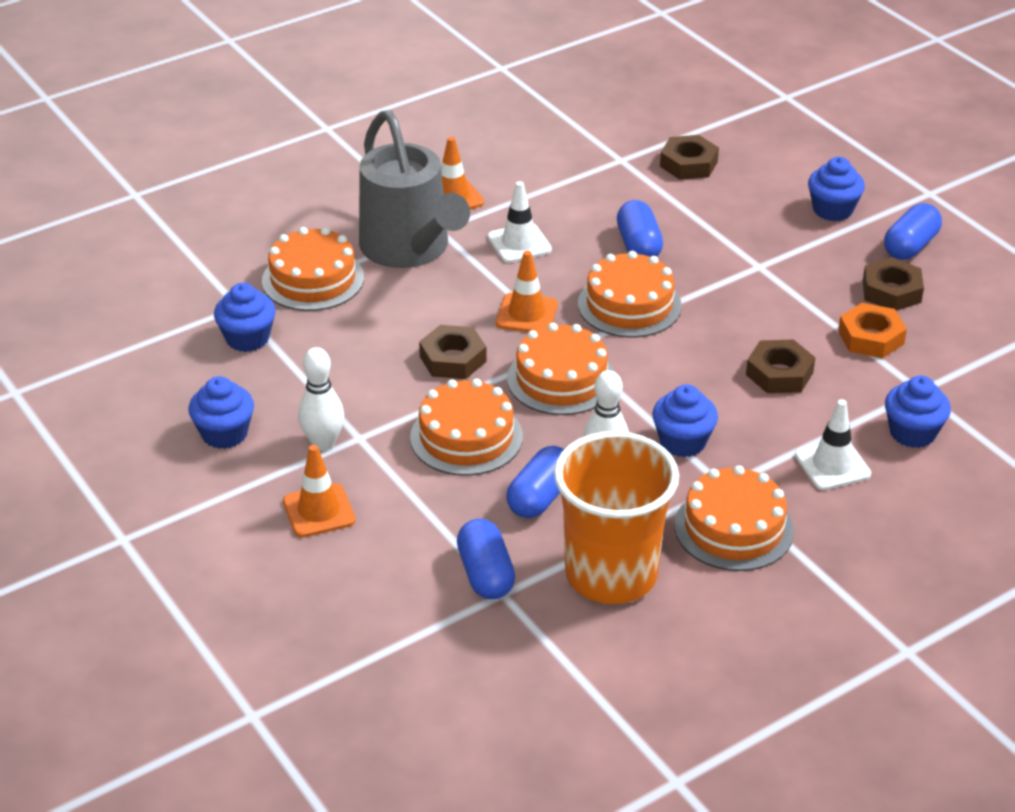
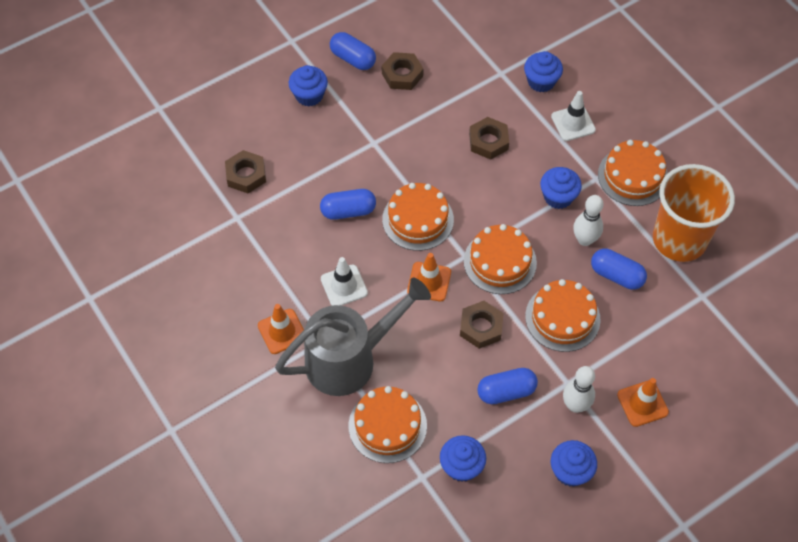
camera: 90 degrees left, 20 degrees up
blue capsule [457,519,515,599] -> blue capsule moved to [477,368,538,404]
orange nut [838,303,907,358] -> none

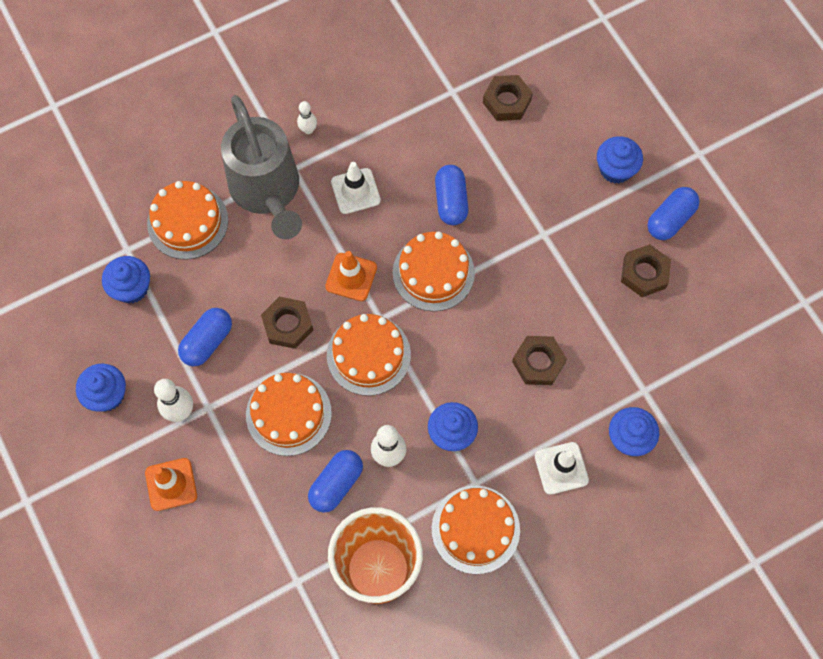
camera: 95 degrees right, 10 degrees up
orange traffic cone [258,304,304,354] -> white bowling pin [297,101,317,134]
blue capsule [477,368,538,404] -> blue capsule turned 45 degrees clockwise [178,308,232,366]

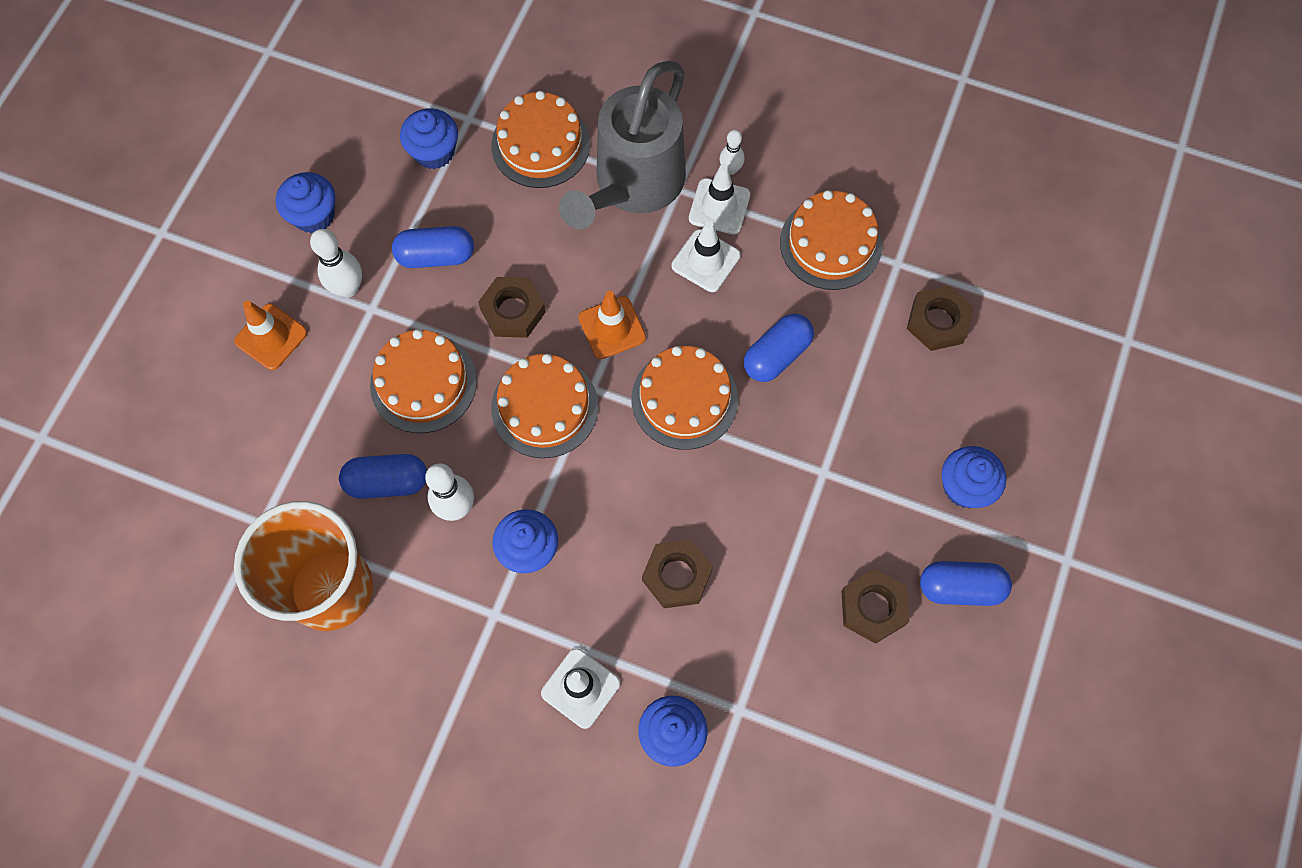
camera: 50 degrees right, 0 degrees up
orange cake [432,486,520,574] -> orange cake moved to [780,190,882,290]
none -> white traffic cone [689,164,750,234]

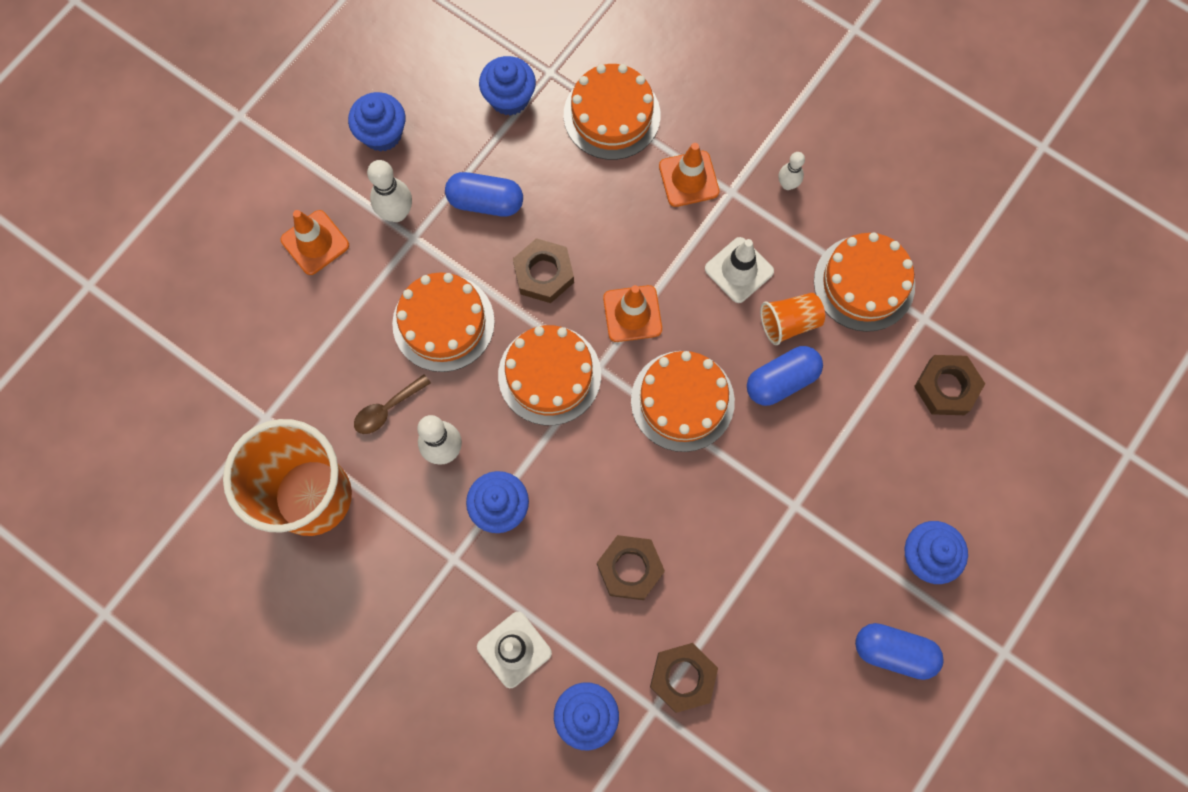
camera: 15 degrees right, 5 degrees up
blue capsule [339,454,427,499] -> brown spoon [354,374,431,434]
grey watering can [559,61,686,229] -> orange traffic cone [659,143,719,207]
white traffic cone [689,164,750,234] -> none
brown nut [841,569,910,644] -> brown nut moved to [650,643,718,713]
none -> orange cup [760,293,825,345]

